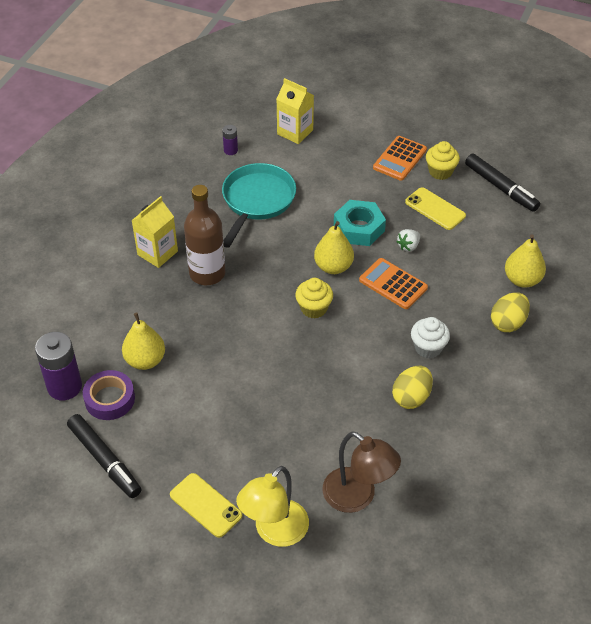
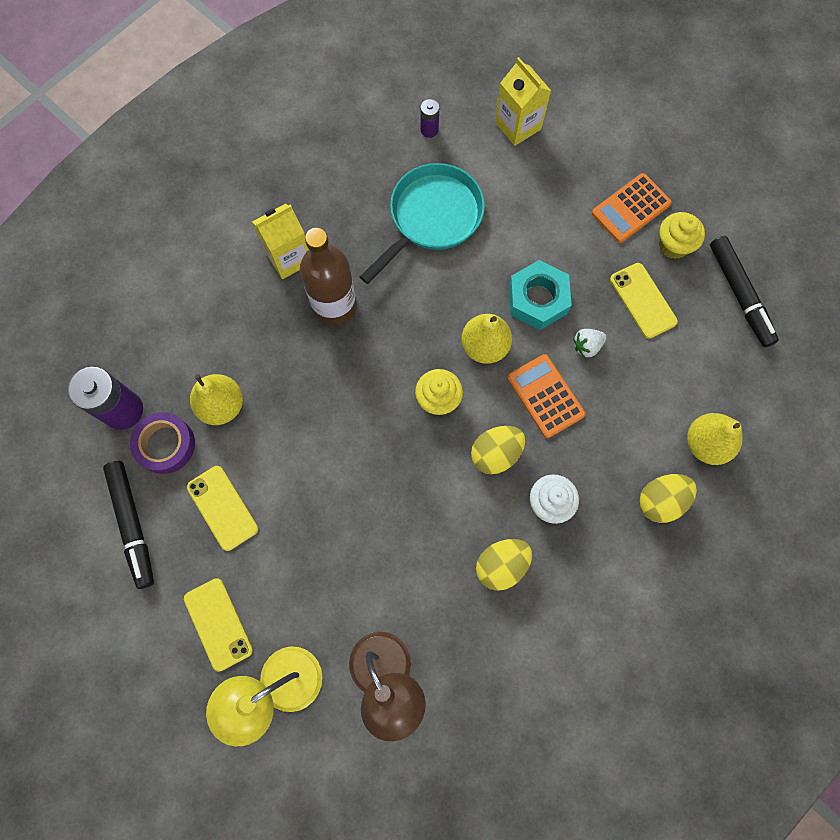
camera: 20 degrees right, 25 degrees up
none -> yellow phone [187,466,258,551]
none -> yellow egg [471,426,525,474]

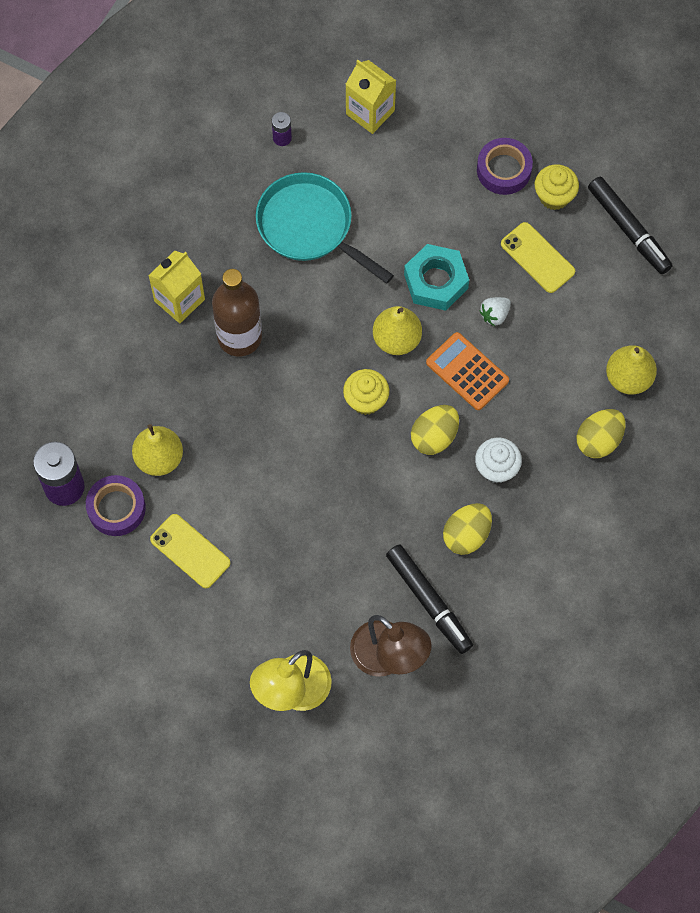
camera: 15 degrees left, 5 degrees down
black marker [103,461,154,589] -> black marker moved to [386,544,473,654]
yellow phone [184,578,253,672] -> none
turquoise pan [360,163,485,284] -> turquoise pan turned 75 degrees counterclockwise [256,172,394,284]
orange calculator [592,173,672,243] -> purple tape [477,138,533,195]

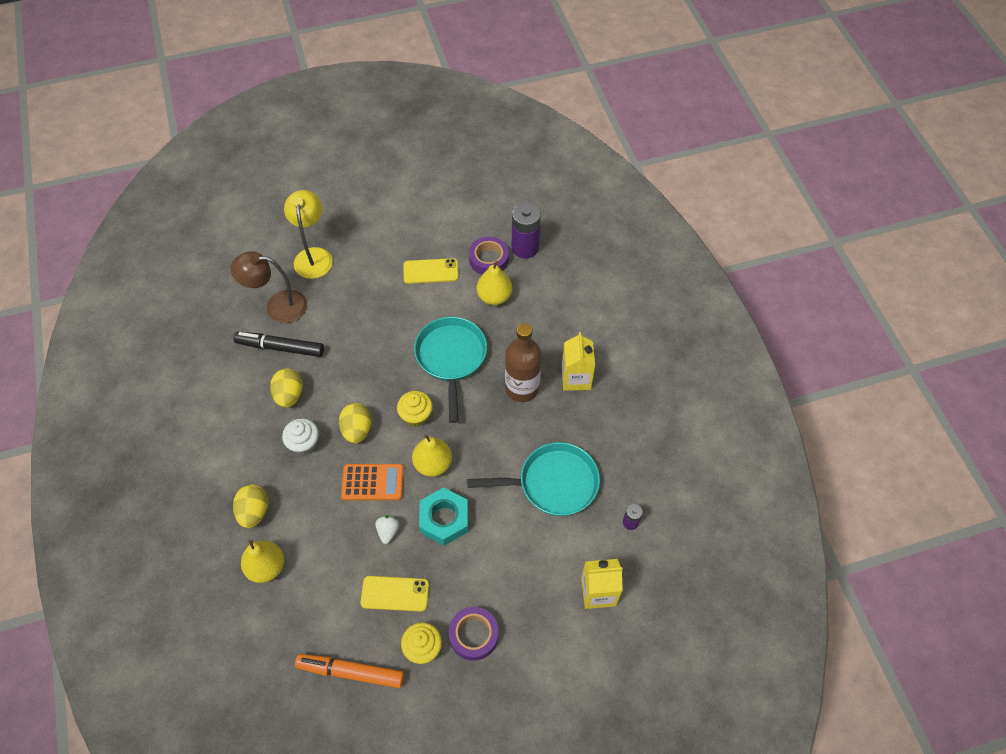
camera: 135 degrees right, 10 degrees down
black marker [588,177,673,274] -> orange marker [295,654,404,688]
none -> turquoise pan [414,317,487,423]

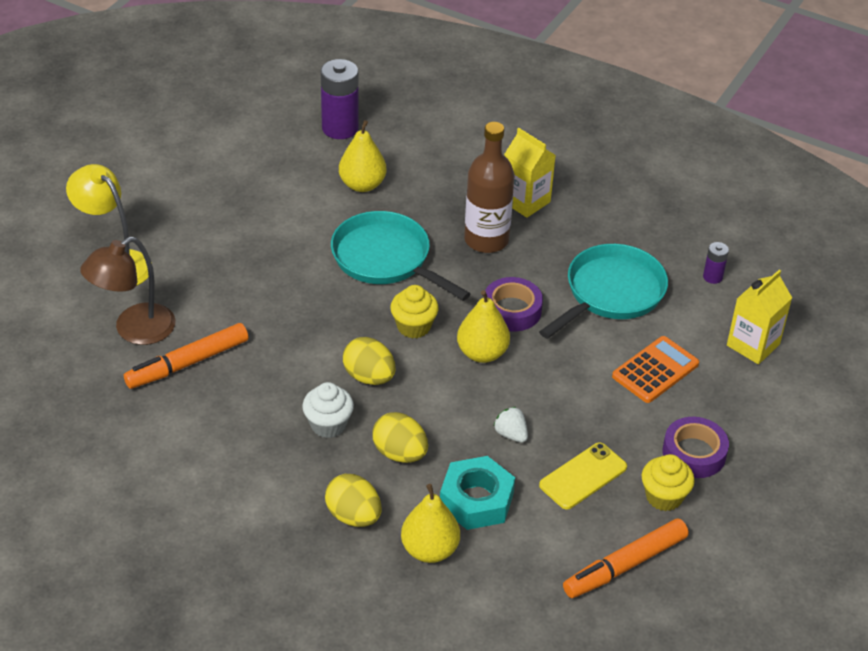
camera: 45 degrees left, 15 degrees down
black marker [234,332,324,357] -> orange marker [124,323,249,389]
yellow egg [270,368,303,408] -> yellow egg moved to [372,412,428,463]
orange calculator [341,464,403,500] -> orange calculator moved to [612,336,699,403]
yellow phone [403,258,458,284] -> none
turquoise nut [419,487,468,546] -> turquoise nut moved to [440,456,515,530]
purple tape [469,237,509,275] -> purple tape moved to [485,277,543,331]

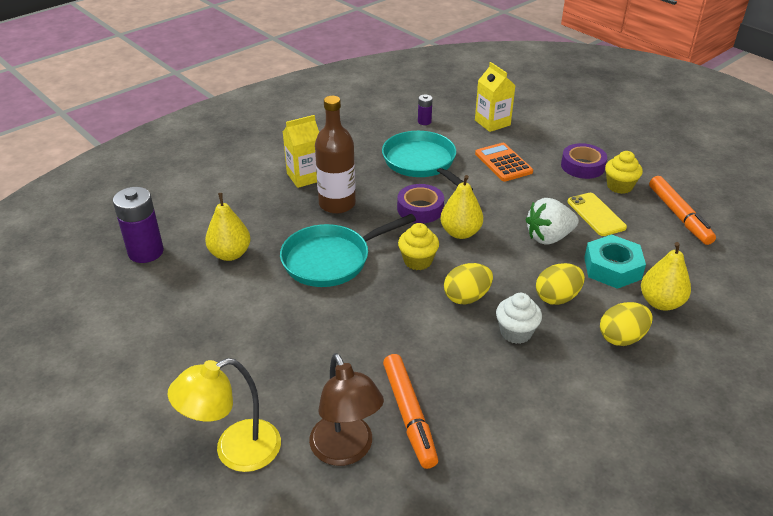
camera: 70 degrees left, 5 degrees down
white strawberry [494,407,528,443] -> white strawberry [526,198,579,245], size x1.84

